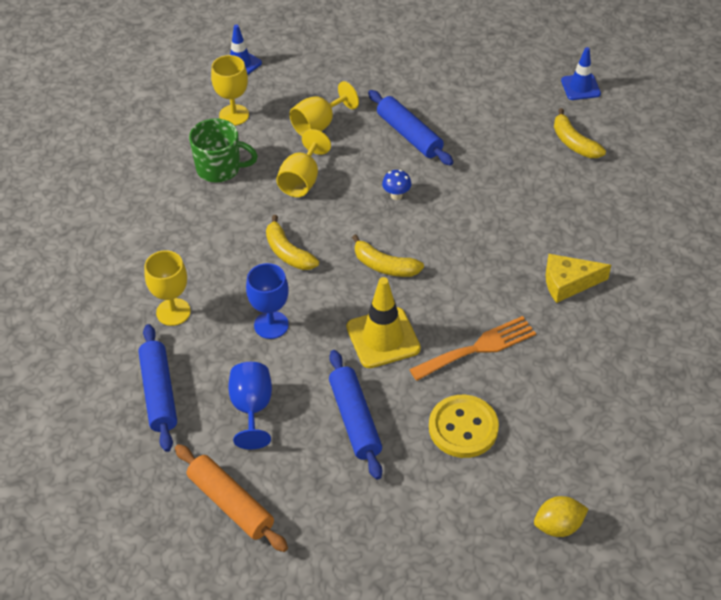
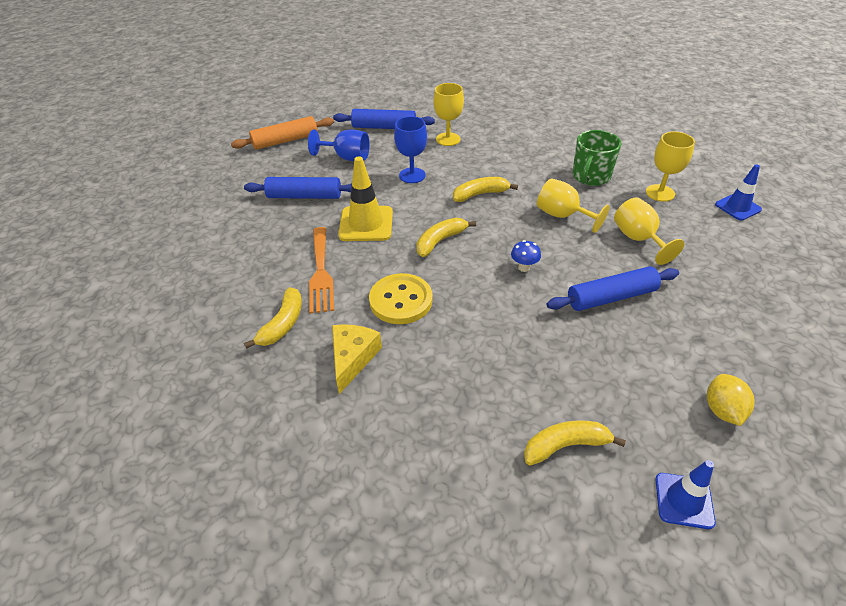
camera: 110 degrees right, 5 degrees down
yellow button [429,395,499,458] -> yellow button moved to [369,273,433,324]
yellow lemon [534,496,588,537] -> yellow lemon moved to [707,374,755,426]
none -> yellow banana [244,287,302,349]

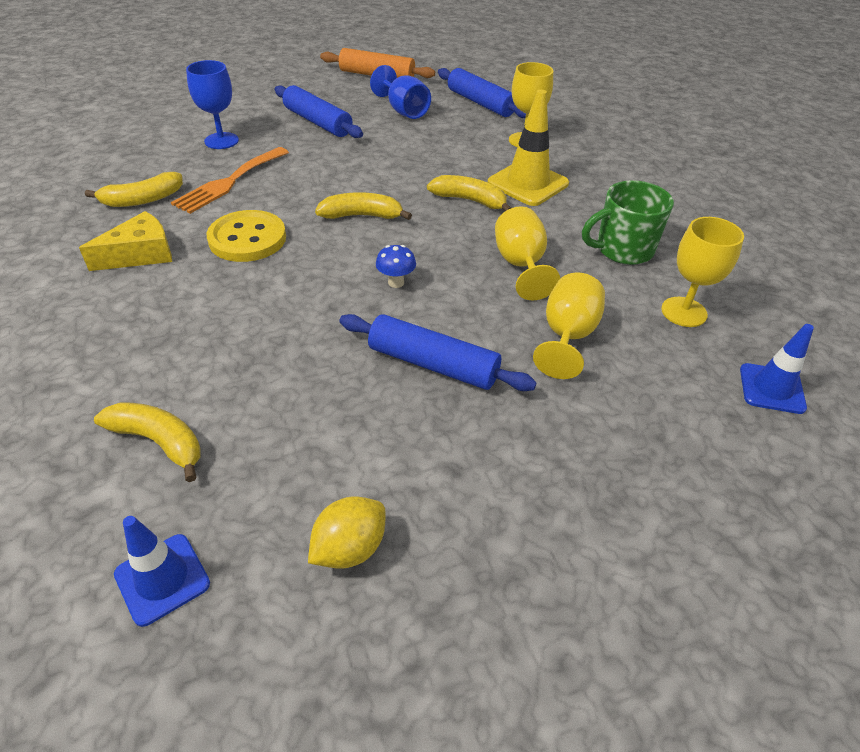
camera: 40 degrees right, 0 degrees up
yellow traffic cone [338,156,393,241] -> yellow traffic cone moved to [487,89,569,206]
blue goblet [394,116,427,183] -> blue goblet moved to [186,60,239,149]

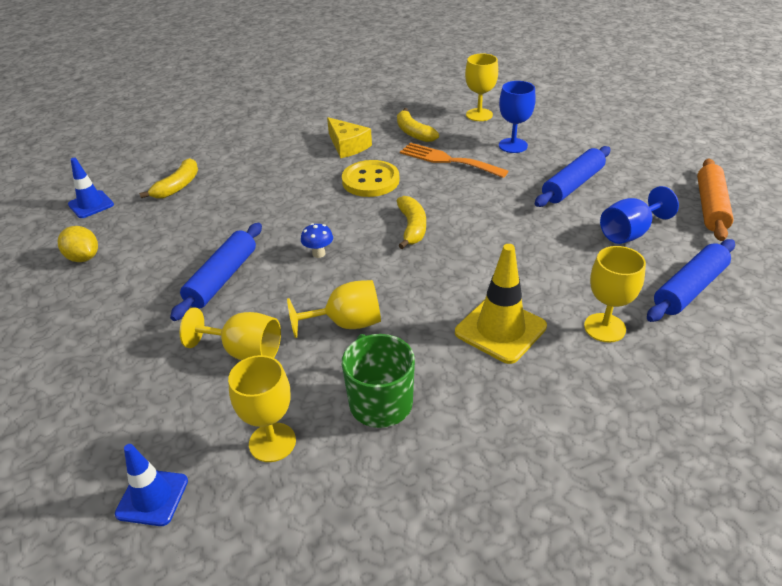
camera: 90 degrees right, 5 degrees down
yellow banana [427,175,511,211] -> none
none -> yellow goblet [465,53,498,121]

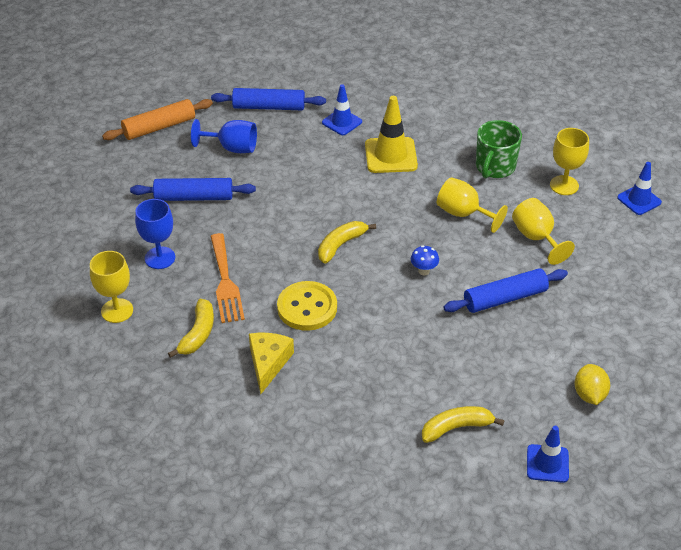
camera: 135 degrees left, 5 degrees up
yellow goblet [584,246,646,343] -> blue traffic cone [322,84,362,135]

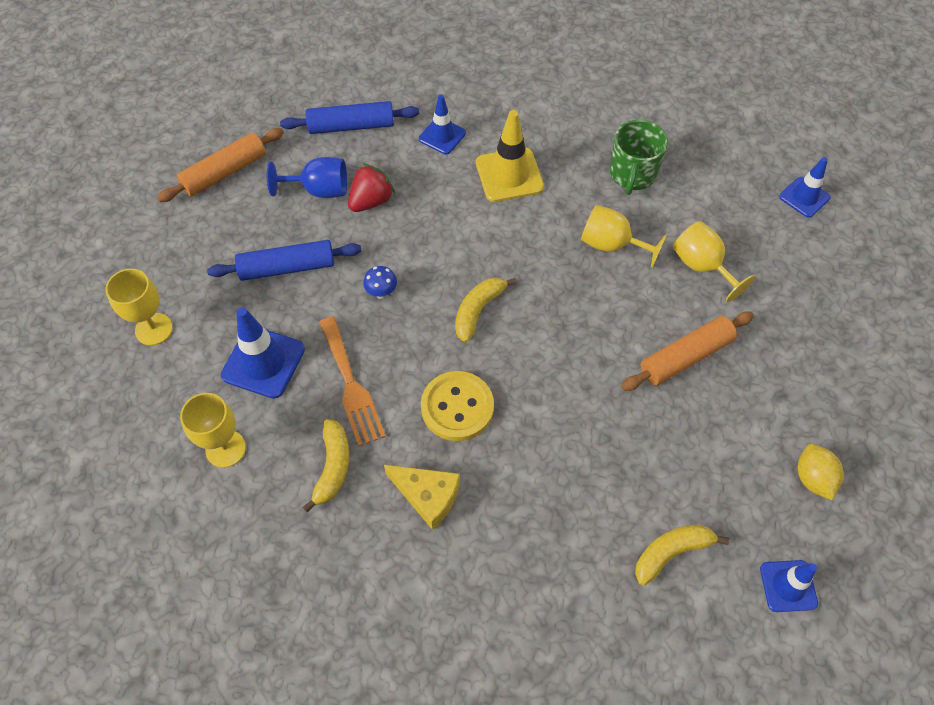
camera: 10 degrees left, 15 degrees up
blue goblet [135,199,175,269] -> blue traffic cone [221,307,305,399]
yellow cheese [249,333,294,394] -> yellow cheese turned 120 degrees clockwise [384,465,460,530]
blue mushroom [411,245,439,276] -> blue mushroom moved to [363,266,397,299]
blue rolling pin [443,268,568,313] -> orange rolling pin [621,312,754,391]
yellow goblet [550,128,589,195] -> yellow goblet moved to [106,269,173,345]
none -> red strawberry [348,164,395,212]

